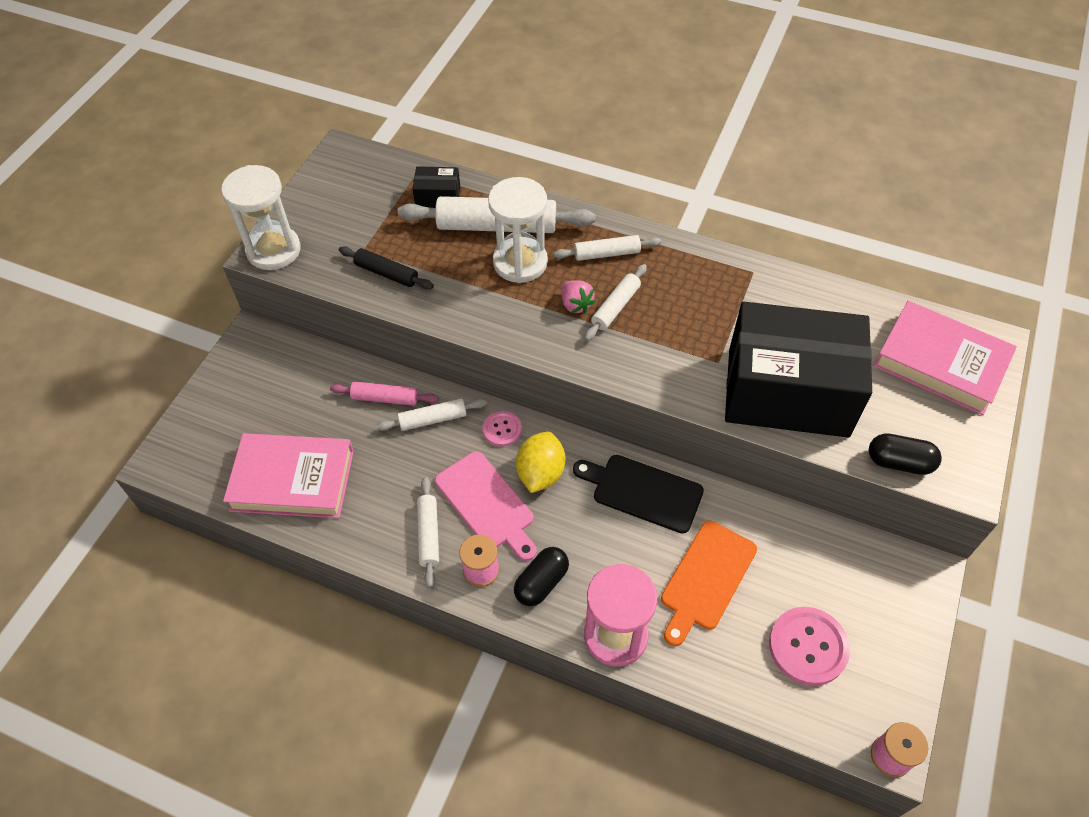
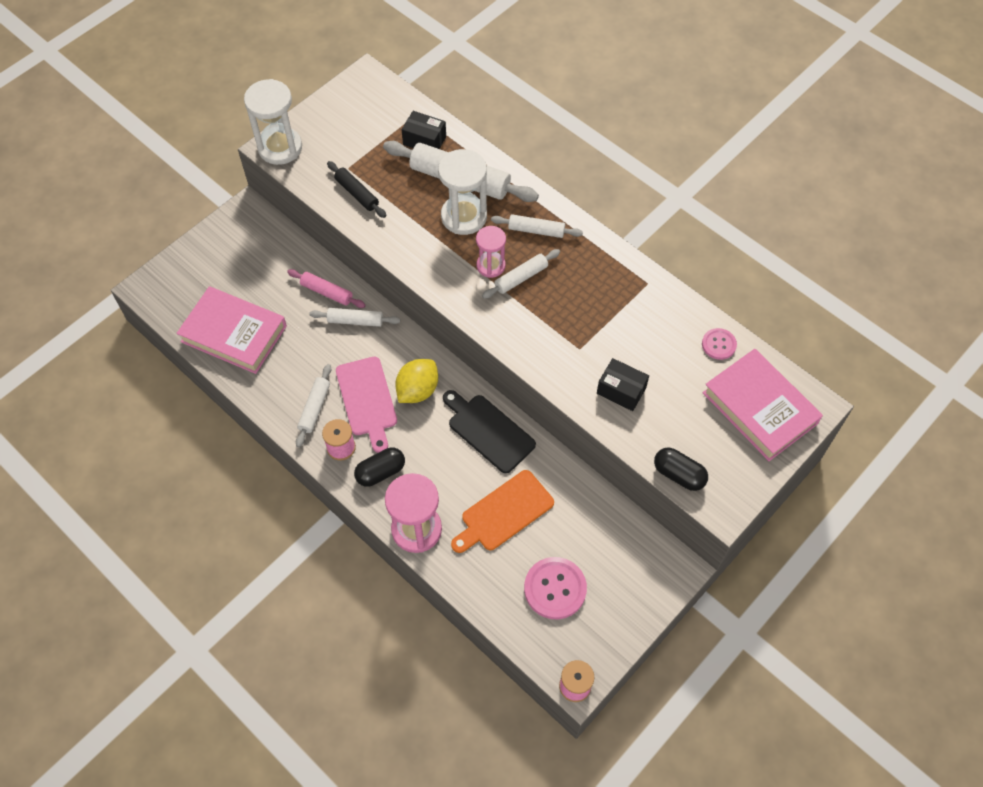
camera: 20 degrees right, 5 degrees up
pink button [483,411,522,447] -> pink button moved to [702,328,737,360]
pink strawberry [562,280,596,314] -> pink hourglass [476,226,506,278]
black box [725,302,872,438] -> black box [597,358,649,411], size x0.40

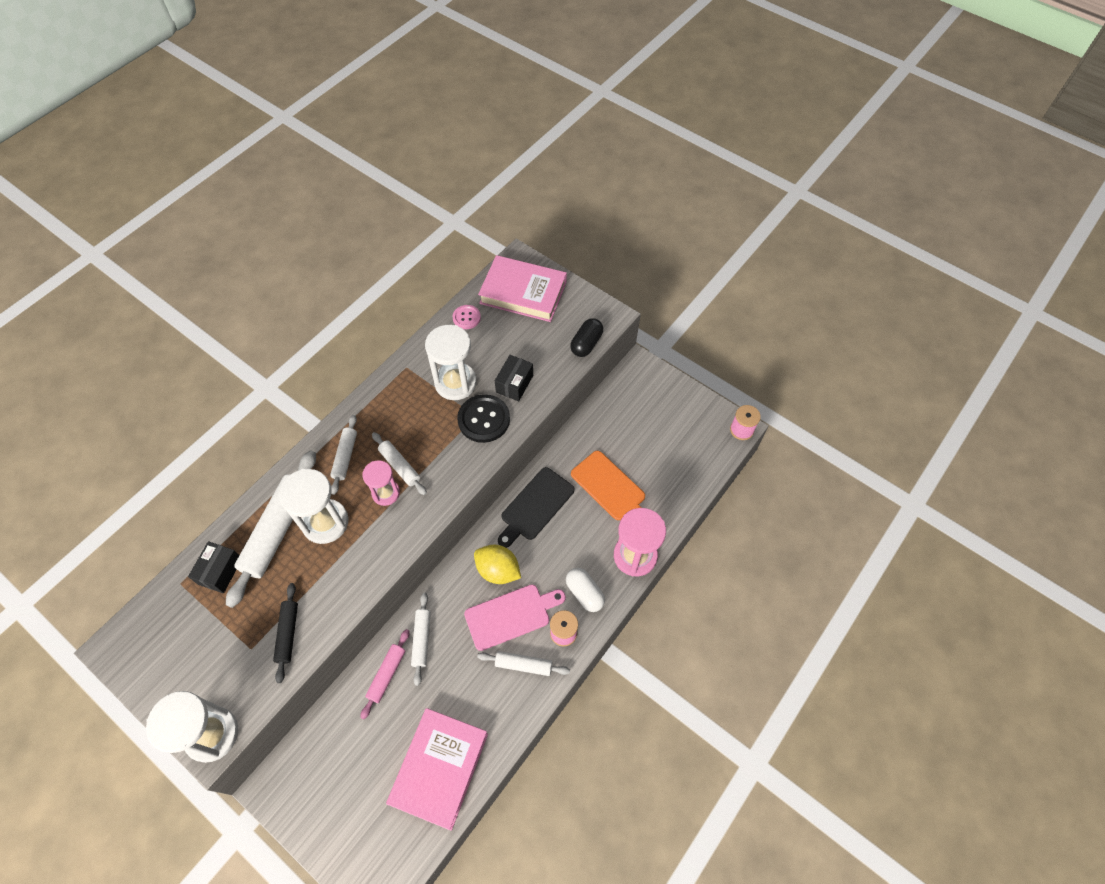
camera: 95 degrees left, 0 degrees up
black rolling pin [327,161,386,218] -> black rolling pin turned 45 degrees counterclockwise [273,583,298,683]
black capsule [354,448,405,487] -> white capsule [566,568,605,612]
pink button [524,557,587,619] -> none
pink book [703,349,823,461] -> pink book turned 60 degrees clockwise [478,255,567,322]
none -> white hourglass [425,325,477,400]
none -> black button [457,394,510,443]

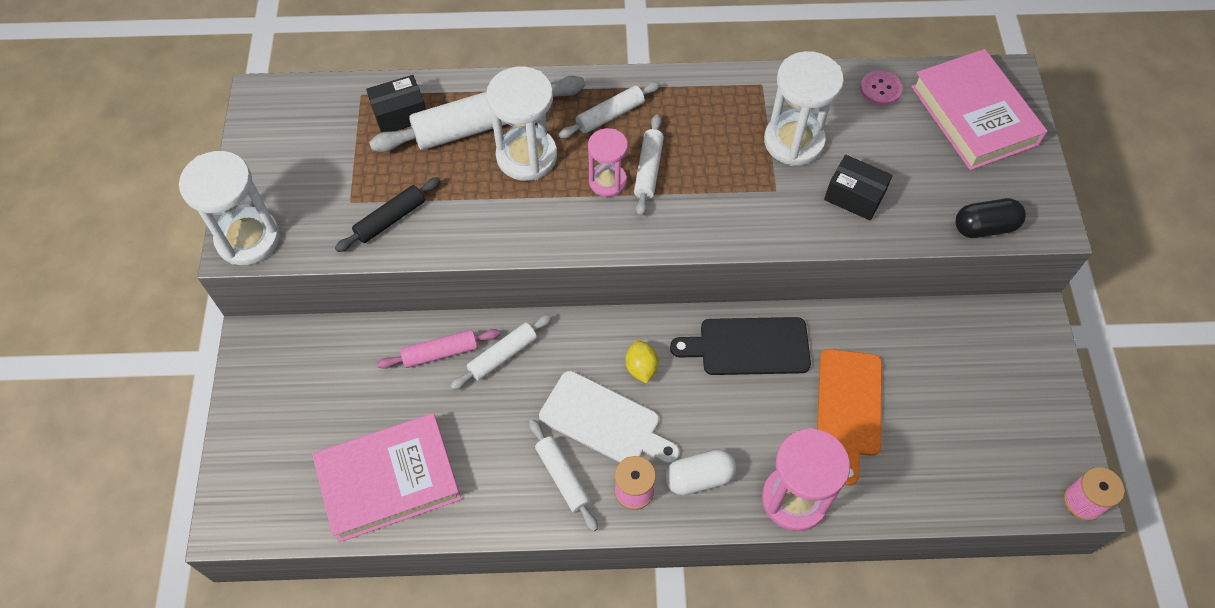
camera: 50 degrees right, 0 degrees up
black button [457,394,510,443] -> none
pink cutting board [464,584,566,651] -> white cutting board [539,371,680,464]
yellow lemon [474,545,521,584] -> yellow lemon [625,340,658,384], size x0.62
black box [495,355,533,401] -> black box turned 45 degrees clockwise [824,155,893,221]
white capsule [566,568,605,612] -> white capsule turned 60 degrees clockwise [665,449,736,495]

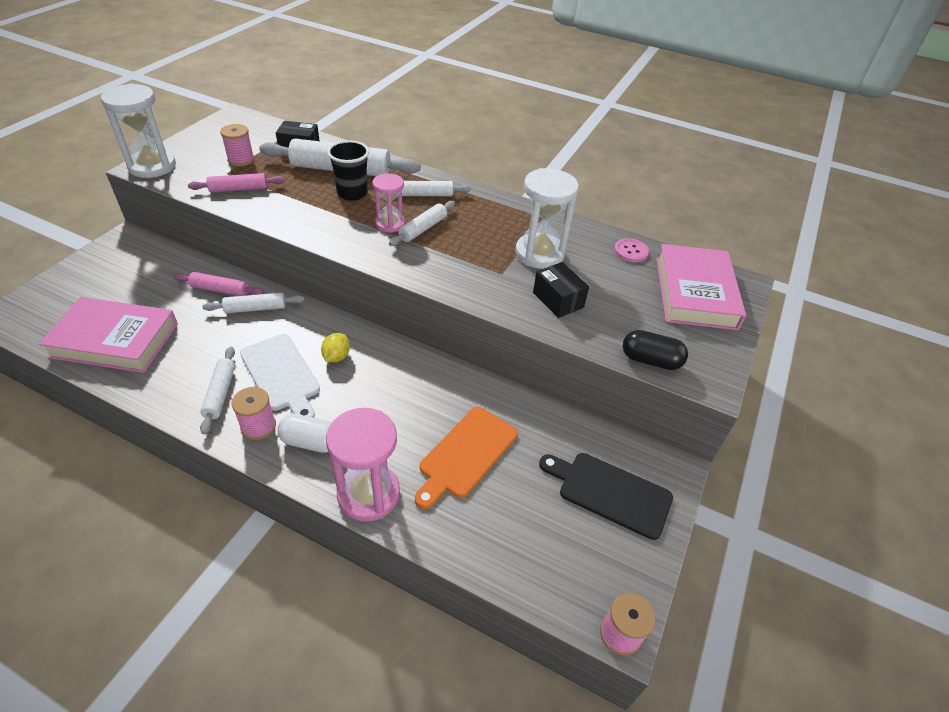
camera: 25 degrees right, 15 degrees down
black rolling pin [335,177,441,252] -> pink rolling pin [188,173,285,193]
white hourglass [486,67,557,181] -> black cup [327,140,369,201]
black cutting board [670,317,811,375] -> black cutting board moved to [539,453,673,540]
none -> pink spool [220,124,254,166]

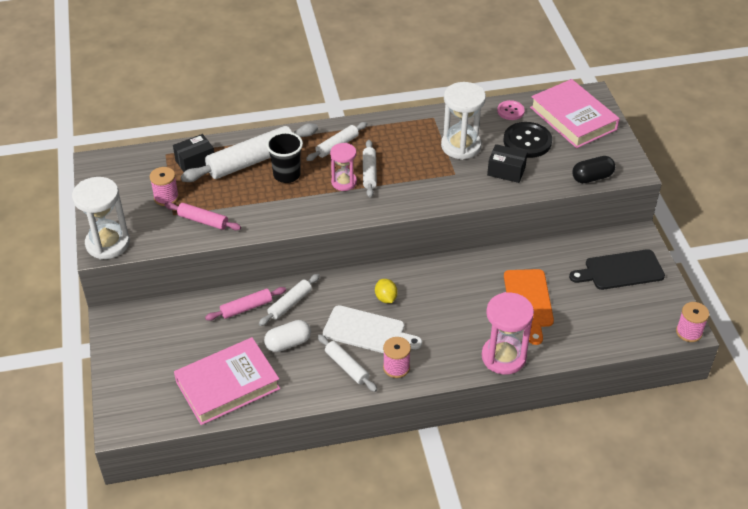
camera: 35 degrees left, 0 degrees up
pink rolling pin [188,173,285,193] -> pink rolling pin turned 75 degrees clockwise [165,202,241,230]
white capsule [278,414,332,453] -> white capsule moved to [264,320,311,352]
none -> black button [503,122,552,158]

